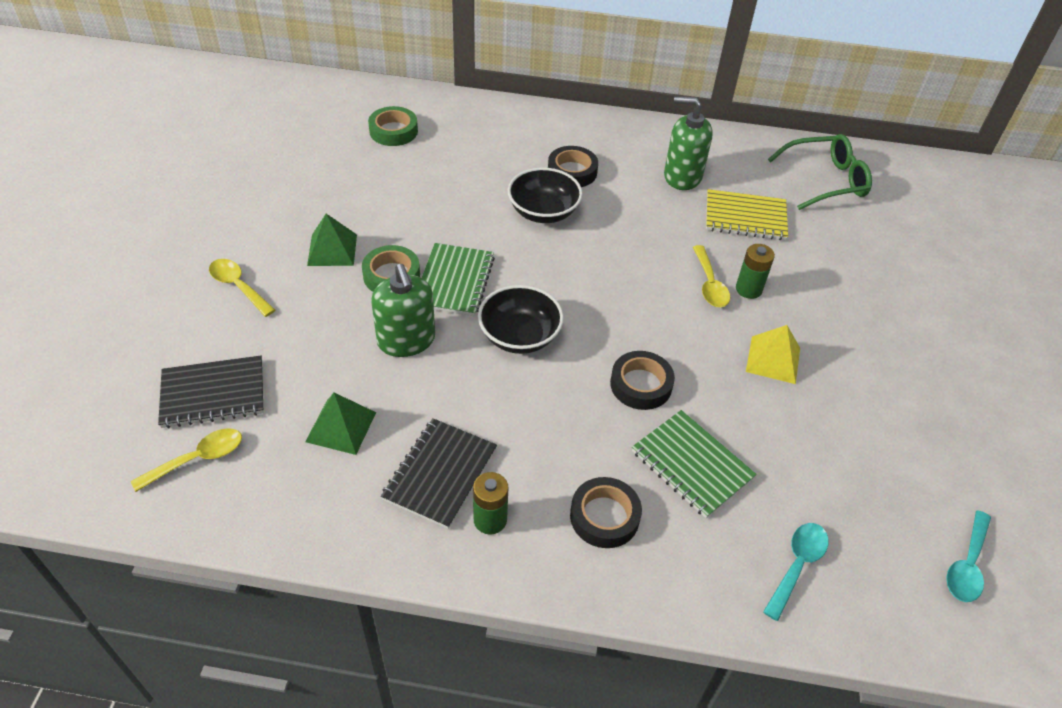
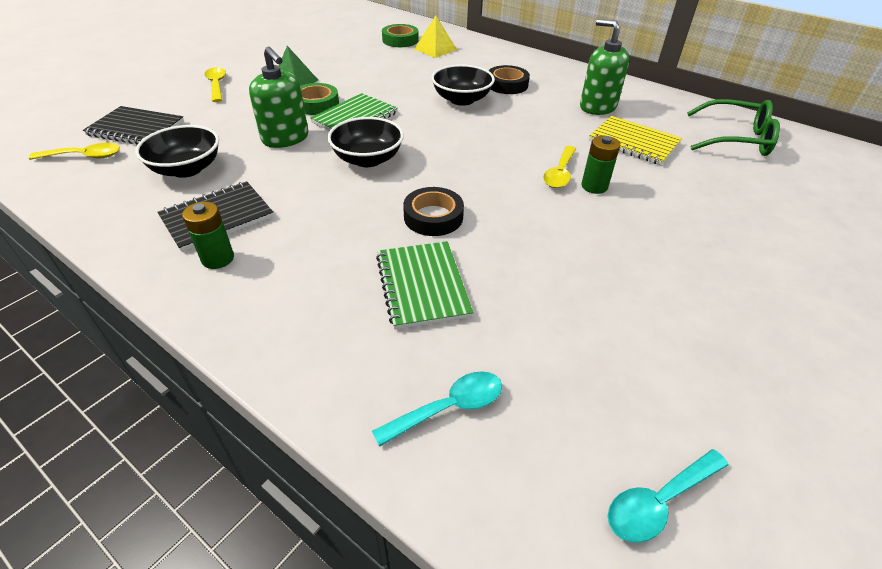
camera: 30 degrees right, 5 degrees down
green pyramid [305,393,376,455] -> black bowl [135,125,219,178]
green soap dispenser [371,264,435,357] -> green soap dispenser turned 45 degrees counterclockwise [249,47,308,148]
black tape [570,477,642,548] -> none
yellow pyramid [746,325,800,384] -> yellow pyramid moved to [414,15,457,58]

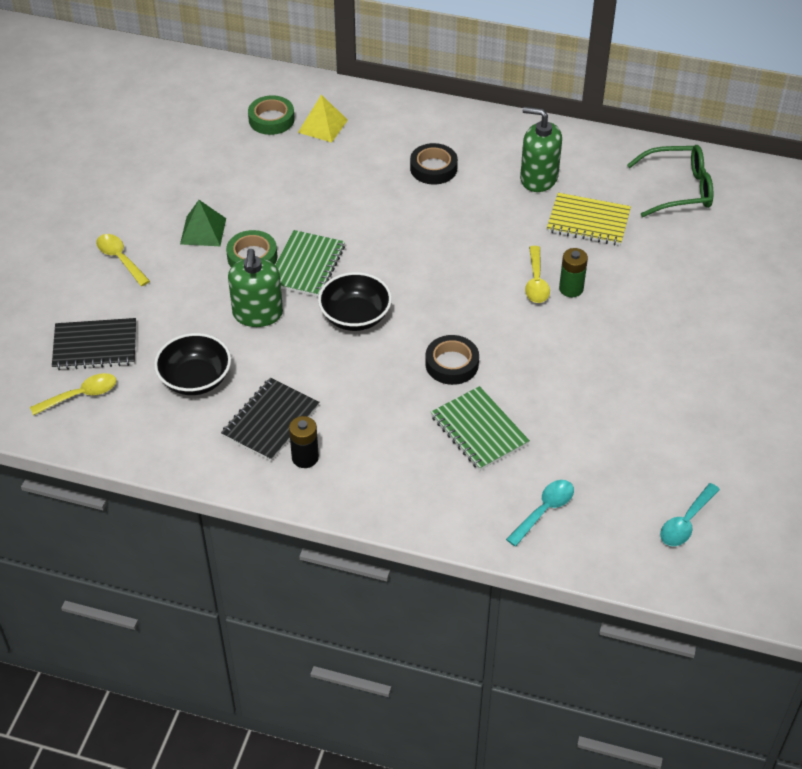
camera: 20 degrees left, 5 degrees up
green battery [182,202,234,269] -> black battery [289,416,319,468]
green soap dispenser [249,47,308,148] -> green soap dispenser turned 60 degrees clockwise [228,249,283,327]
black bowl [431,64,495,106] -> none

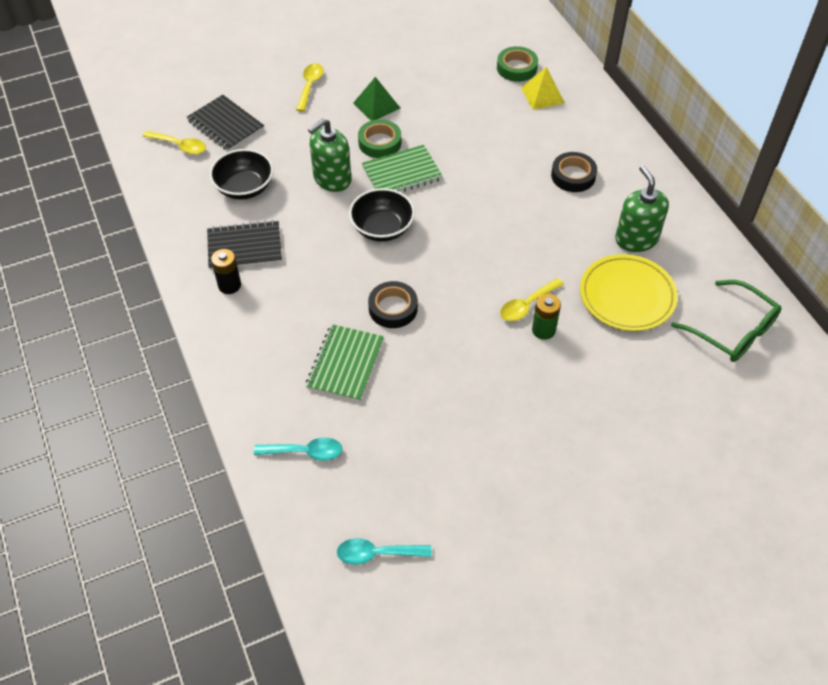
camera: 50 degrees right, 5 degrees up
yellow notebook [547,193,631,246] -> yellow plate [580,254,677,331]

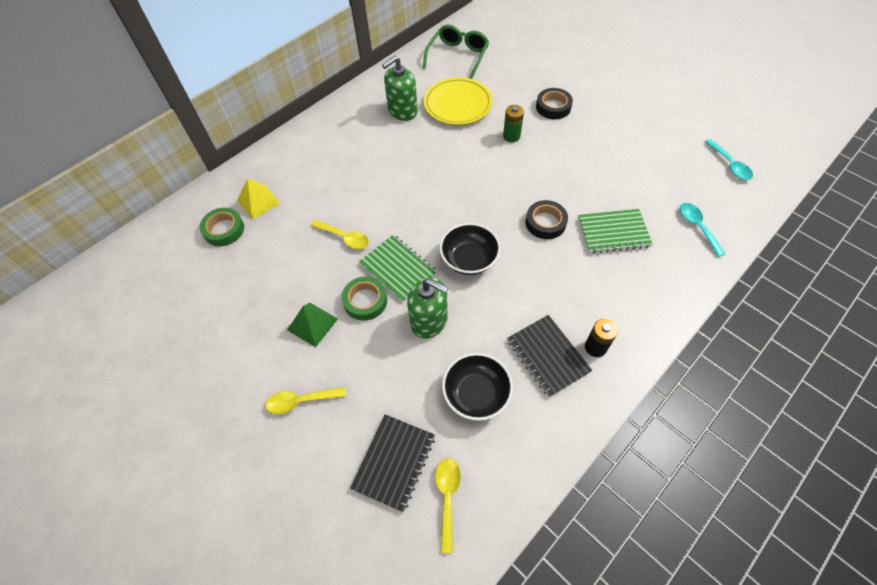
camera: 110 degrees left, 5 degrees up
yellow spoon [500,278,564,321] -> yellow spoon moved to [311,220,369,249]
black tape [551,152,597,192] -> black tape moved to [536,88,573,119]

